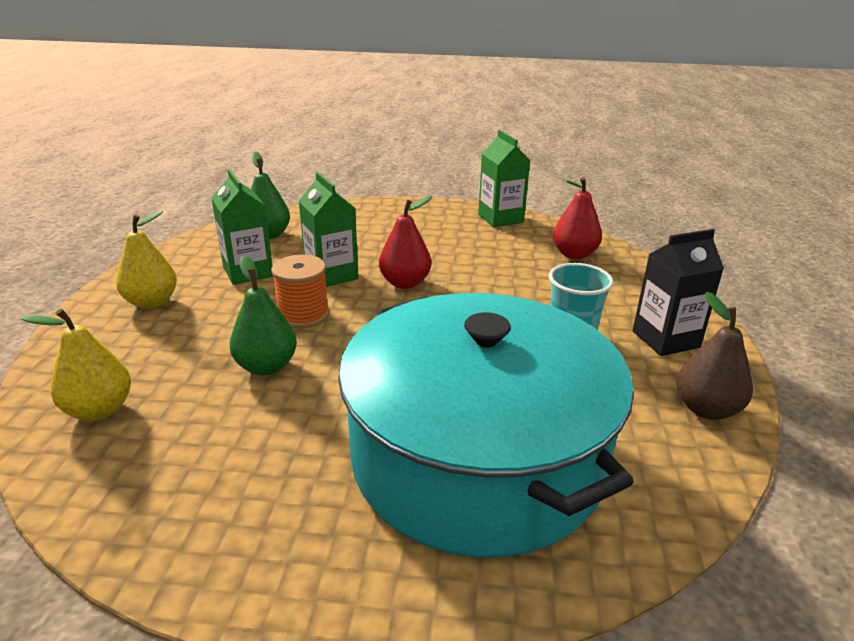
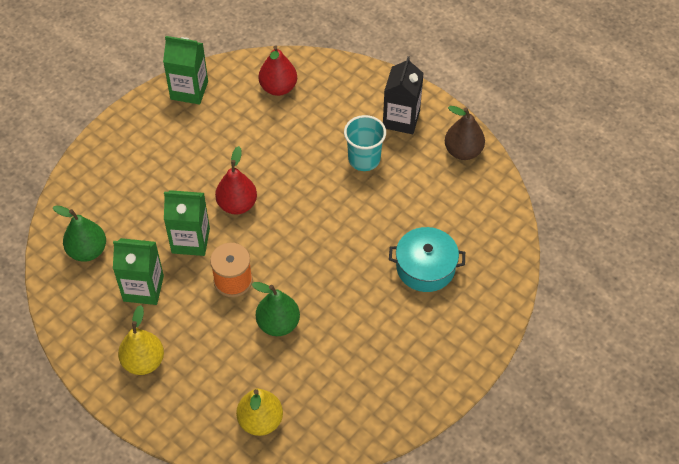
camera: 55 degrees left, 25 degrees up
turquoise pot [338,293,634,558] -> turquoise pot [389,227,465,292], size x0.42

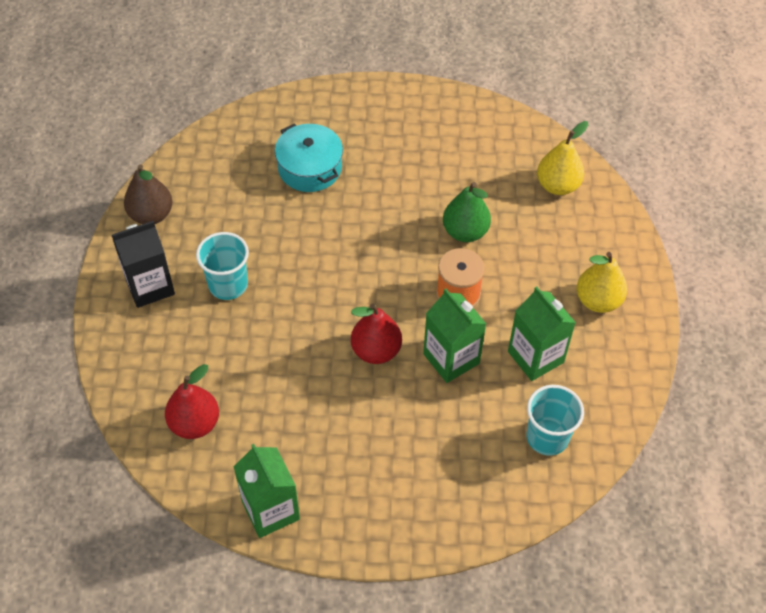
camera: 130 degrees left, 0 degrees up
green pear [53,205,106,261] -> turquoise cup [527,385,584,456]

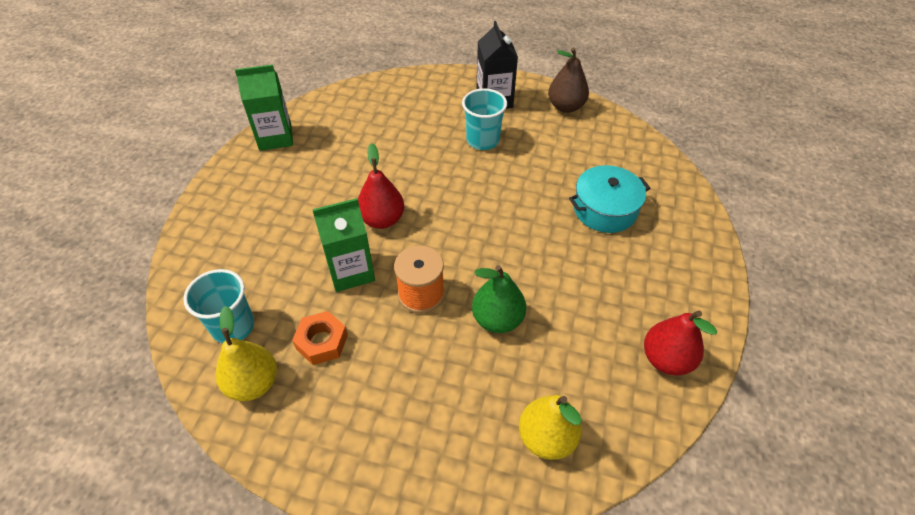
camera: 105 degrees right, 5 degrees down
red pear [165,364,219,439] -> red pear moved to [644,310,717,376]
green carton [508,286,576,381] -> orange nut [292,311,348,365]
yellow pear [577,252,627,313] -> yellow pear moved to [216,306,277,401]

